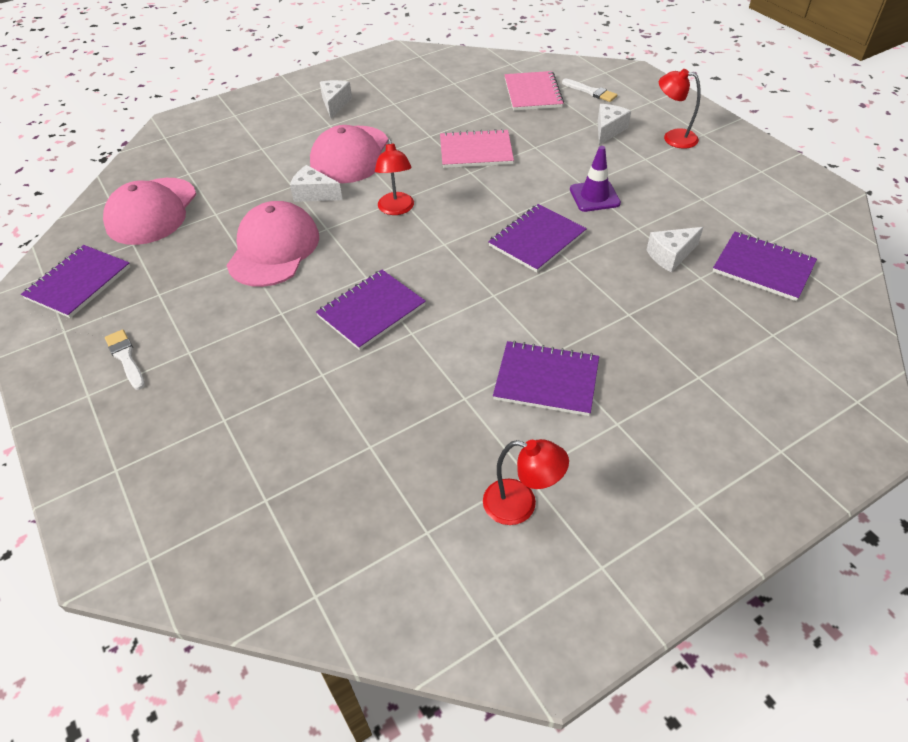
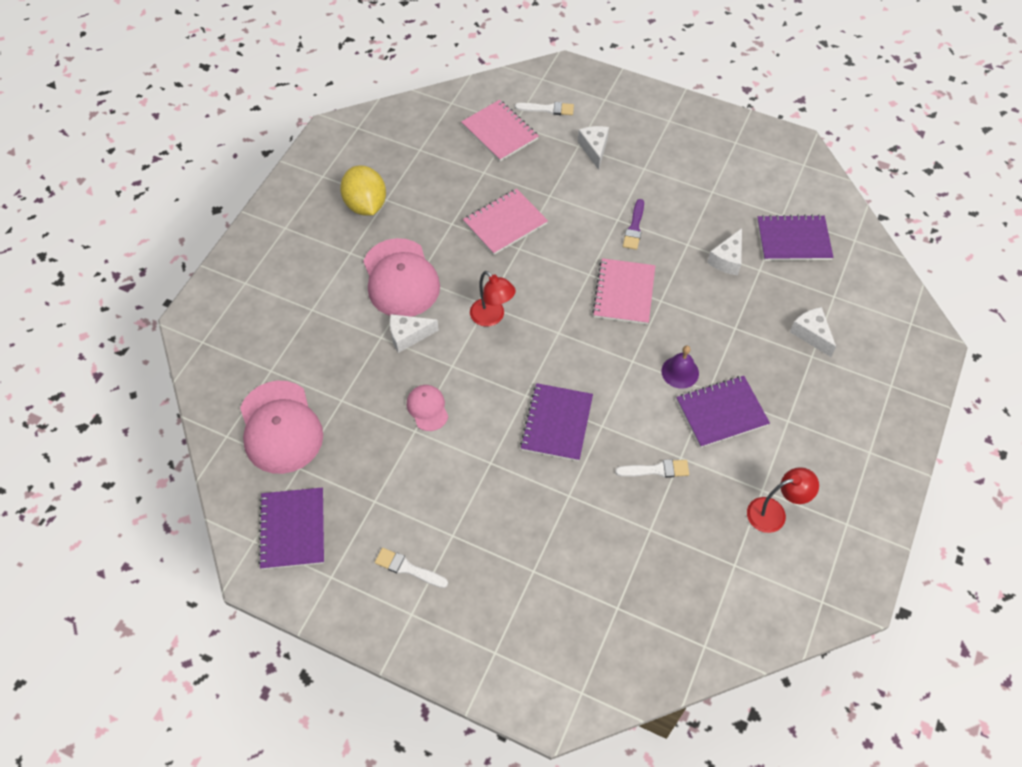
camera: 35 degrees left, 10 degrees up
pink cap [226,201,319,287] -> pink cap [407,385,448,431], size x0.50
white cheese [320,80,352,119] -> white cheese moved to [790,307,836,357]
purple notebook [488,204,587,272] -> pink notebook [592,258,655,325]
purple traffic cone [570,146,621,212] -> purple brush [623,199,644,250]
red lamp [659,69,701,149] -> none
none -> yellow lemon [340,165,386,215]
none -> white brush [615,459,689,478]
none -> purple bell [661,345,699,389]

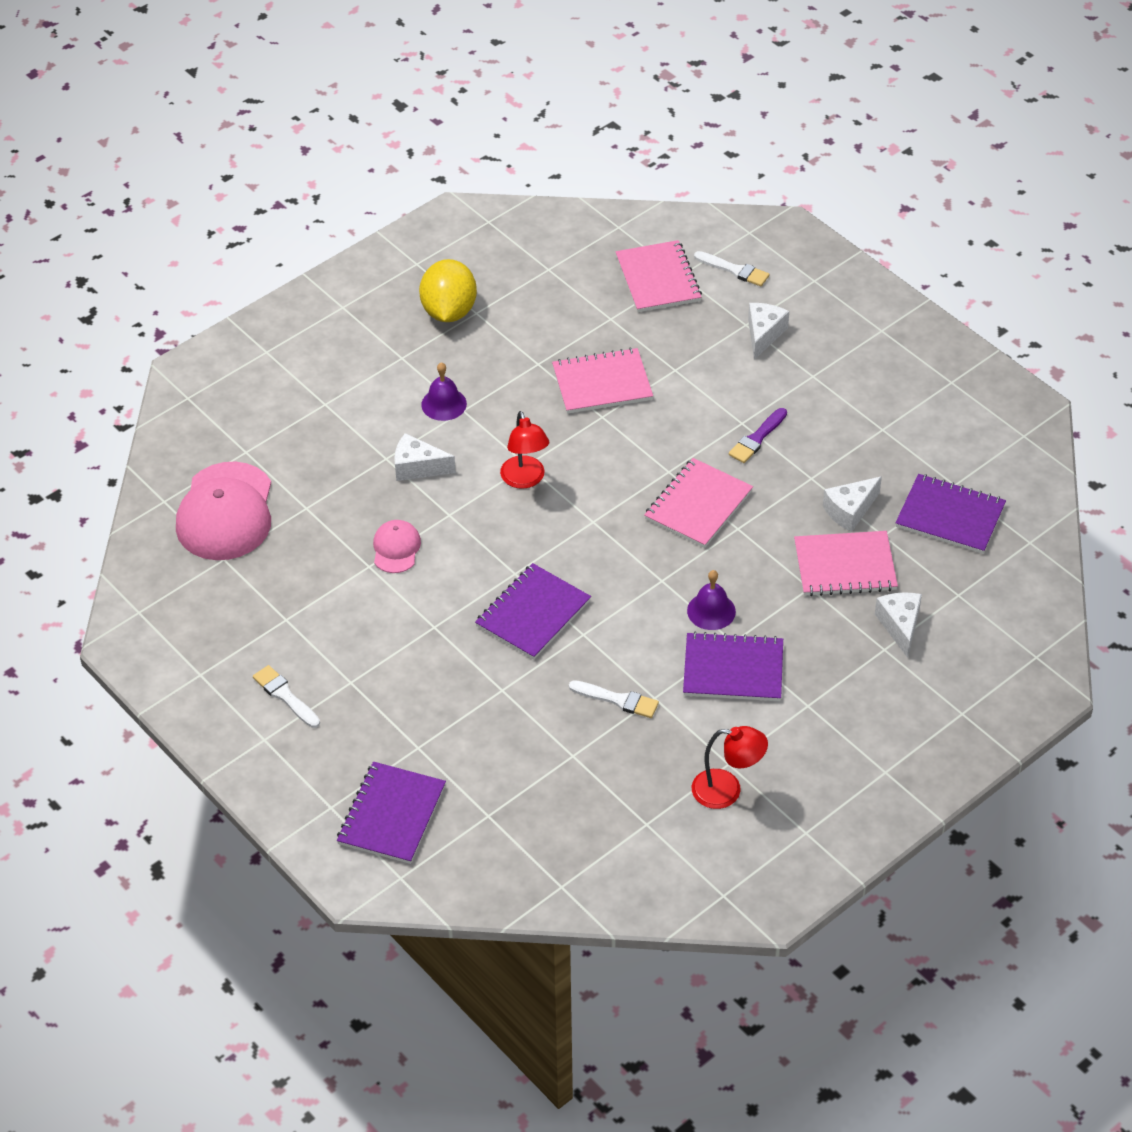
camera: 25 degrees right, 10 degrees down
purple notebook [258,488,324,569] -> purple notebook moved to [337,762,446,864]
pink cap [363,238,440,317] -> purple bell [421,362,467,421]
none -> pink notebook [794,531,898,596]

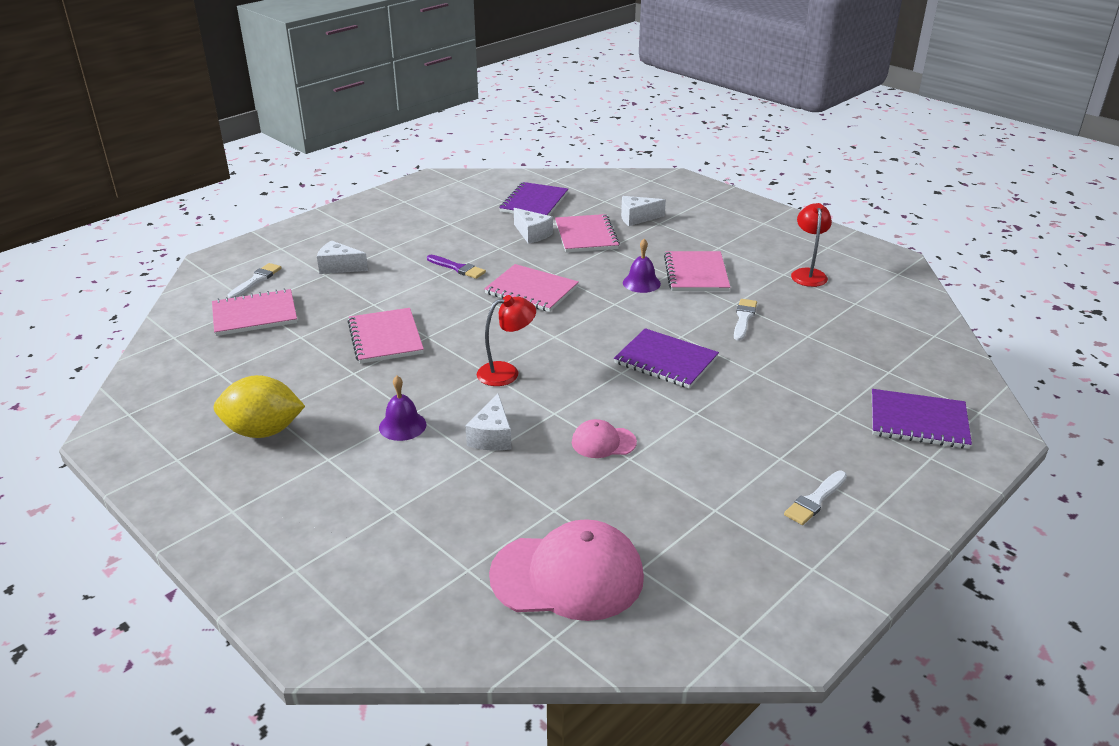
camera: 95 degrees left, 15 degrees down
purple notebook [683,632,783,701] -> pink notebook [664,251,730,291]

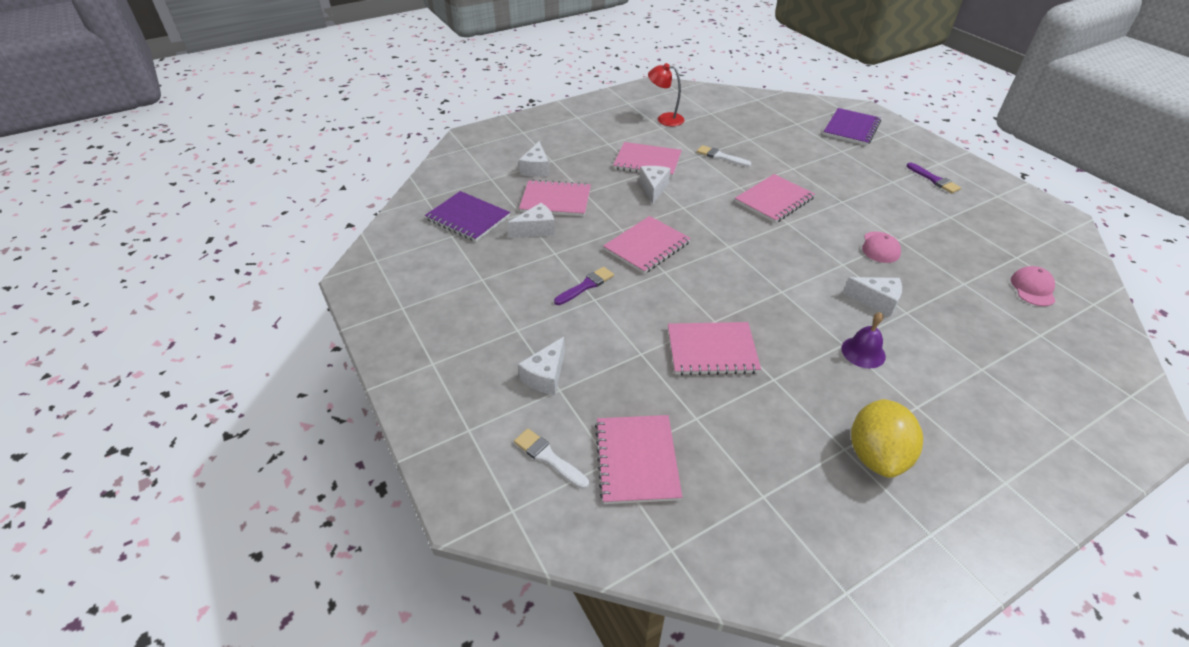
camera: 75 degrees left, 10 degrees up
red lamp [477,295,536,386] -> none
pink cap [489,519,644,621] -> pink cap [1011,266,1056,306], size x0.50
purple notebook [614,328,719,389] -> pink notebook [735,174,815,223]
purple bell [623,239,661,293] -> white cheese [639,166,671,204]
white brush [784,471,847,525] -> purple brush [907,162,961,193]

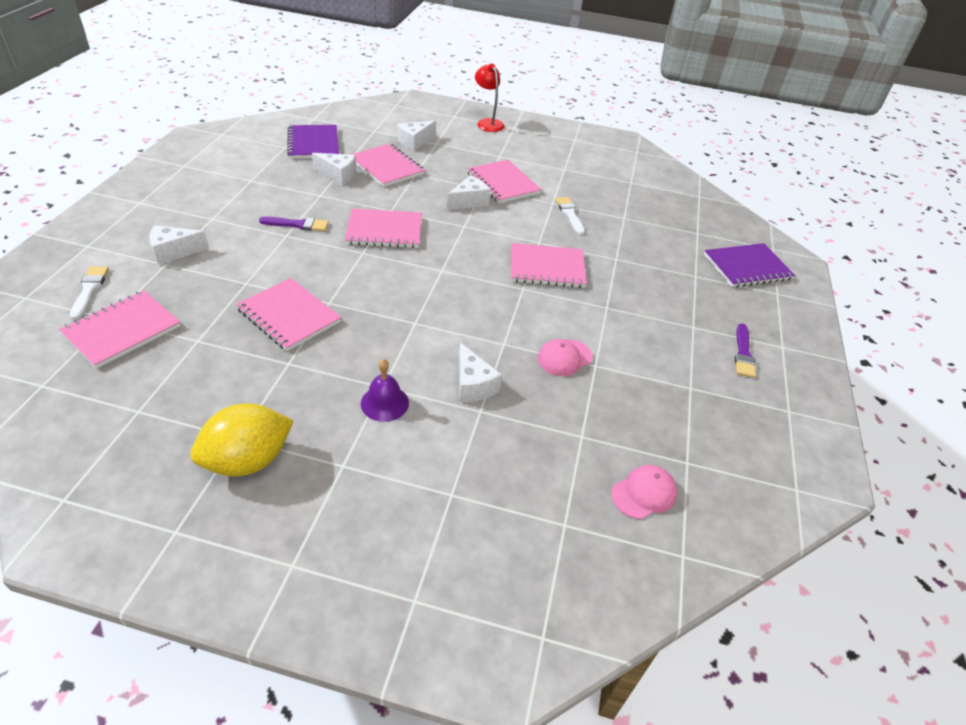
camera: 40 degrees right, 0 degrees up
red lamp [648,63,684,126] -> red lamp moved to [475,64,504,132]

